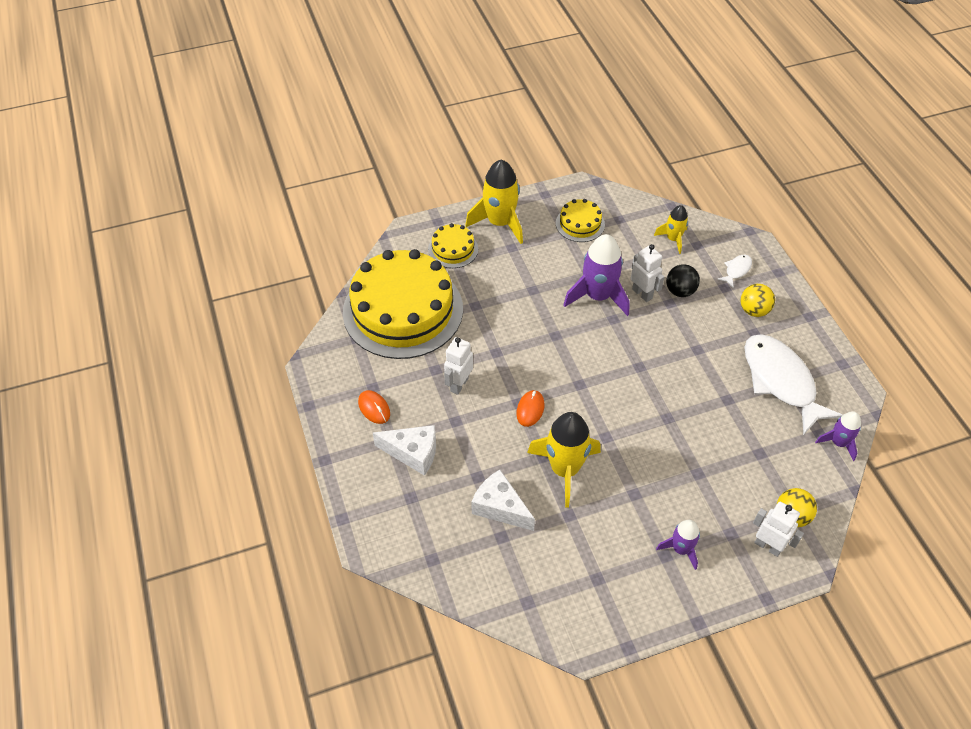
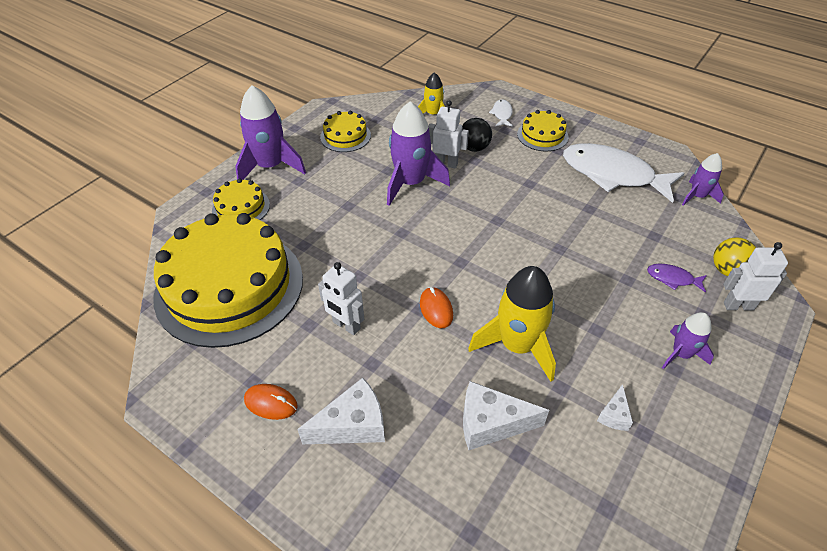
camera: 35 degrees left, 5 degrees down
white robot [444,337,473,395] -> white robot turned 45 degrees counterclockwise [318,262,364,335]
yellow rocket [465,159,523,244] -> purple rocket [235,85,306,180]
yellow ball [741,284,775,317] -> yellow cake [517,110,568,151]
none -> white cheese [597,384,633,431]
none -> purple fish [647,264,707,293]

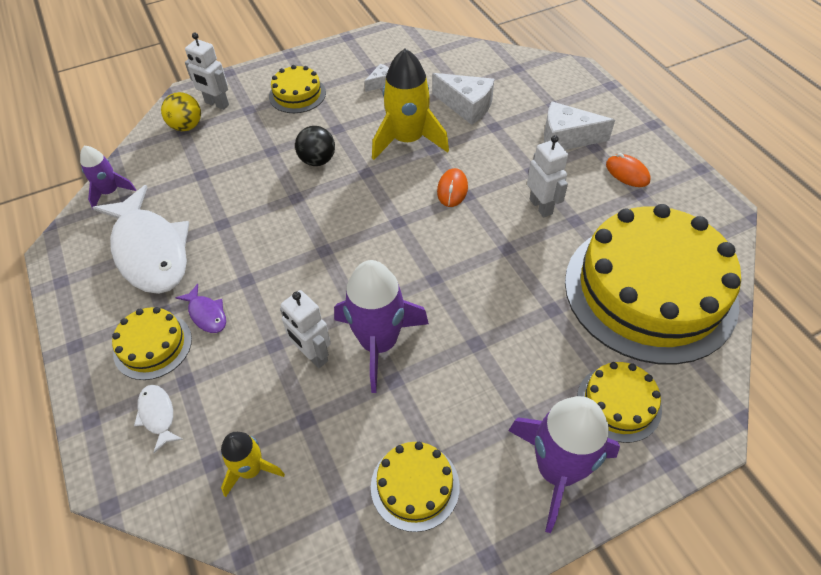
camera: 150 degrees left, 5 degrees up
black ball [462,118,492,152] -> black ball moved to [295,126,335,166]
white fish [489,99,513,127] -> white fish turned 120 degrees clockwise [134,385,183,453]
purple fish [647,264,707,293] -> purple fish moved to [176,284,226,333]
purple rocket [662,312,714,369] -> yellow cake [269,65,326,113]

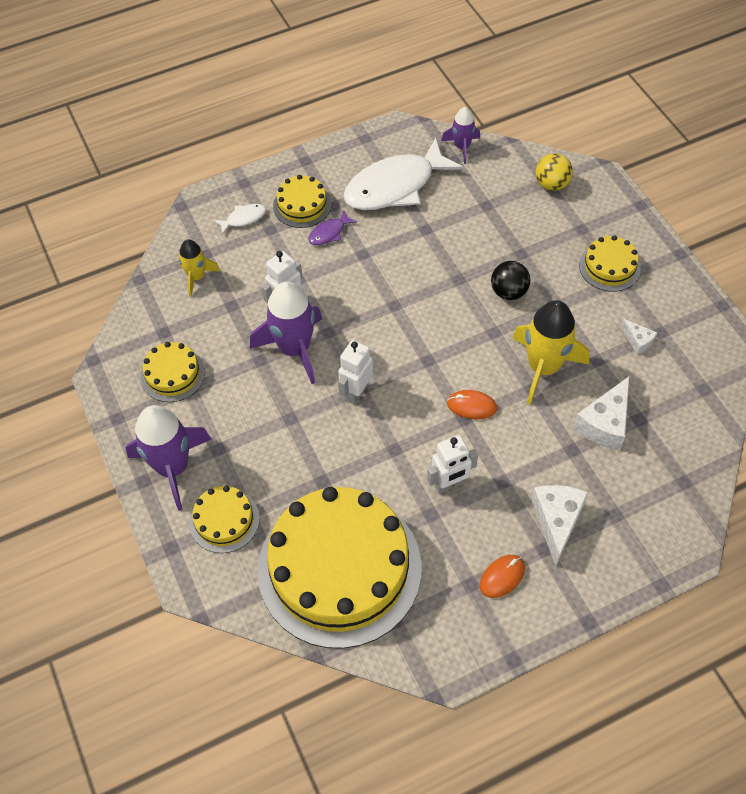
camera: 90 degrees right, 5 degrees up
white robot [185,33,229,110] -> white robot moved to [338,340,373,405]

